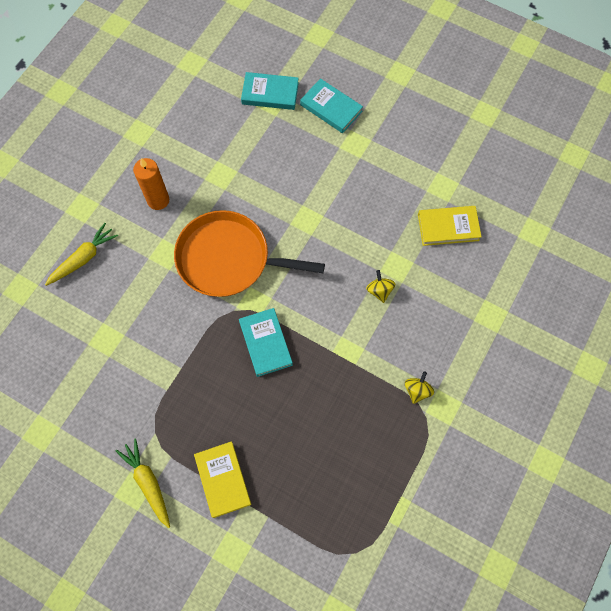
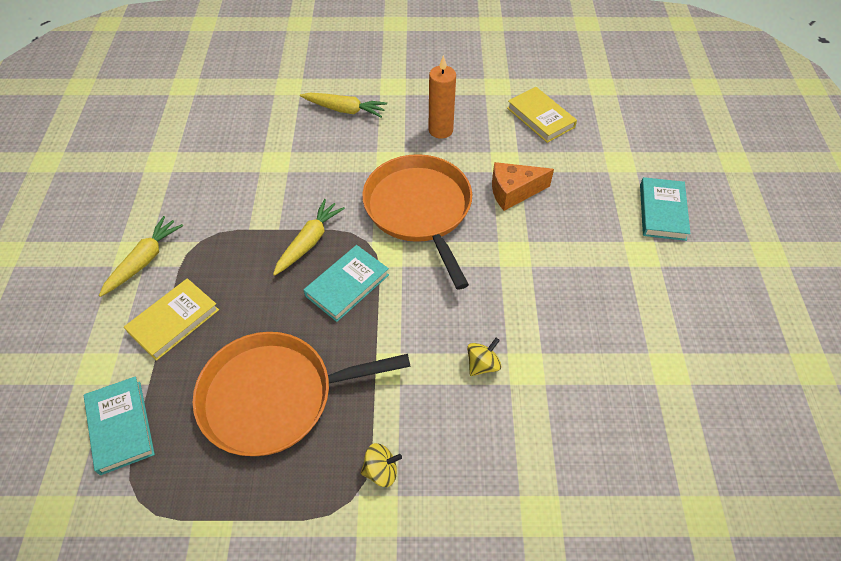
camera: 60 degrees right, 15 degrees down
turquoise book [241,72,299,110] -> turquoise book moved to [84,376,155,475]
yellow book [418,206,482,246] -> yellow book moved to [507,87,577,143]
none -> orange pan [193,332,411,456]
none -> yellow carrot [273,199,345,276]
none -> orange cheese [492,162,554,211]

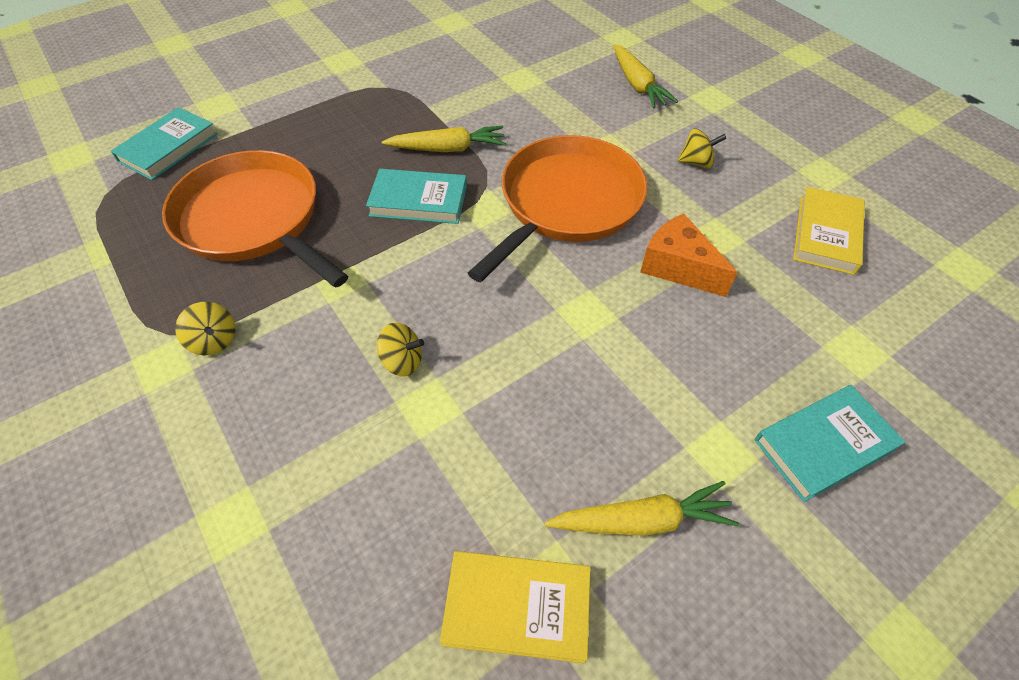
camera: 55 degrees right, 0 degrees up
yellow carrot [99,216,183,297] -> yellow carrot moved to [545,481,739,536]
yellow book [124,278,219,361] -> yellow book moved to [440,551,591,663]
orange candle [428,55,456,139] -> yellow spinning top [678,128,726,169]

